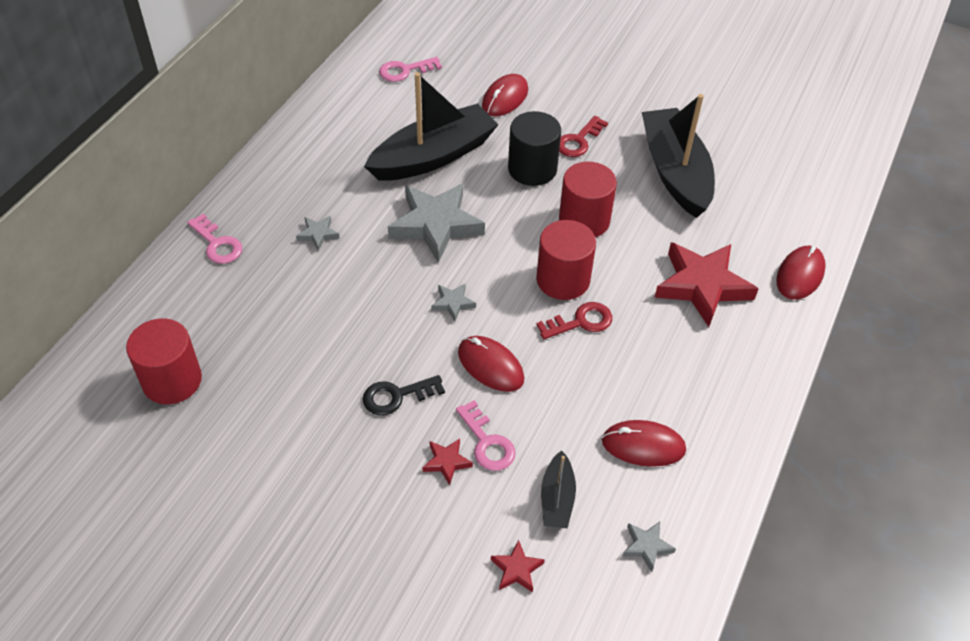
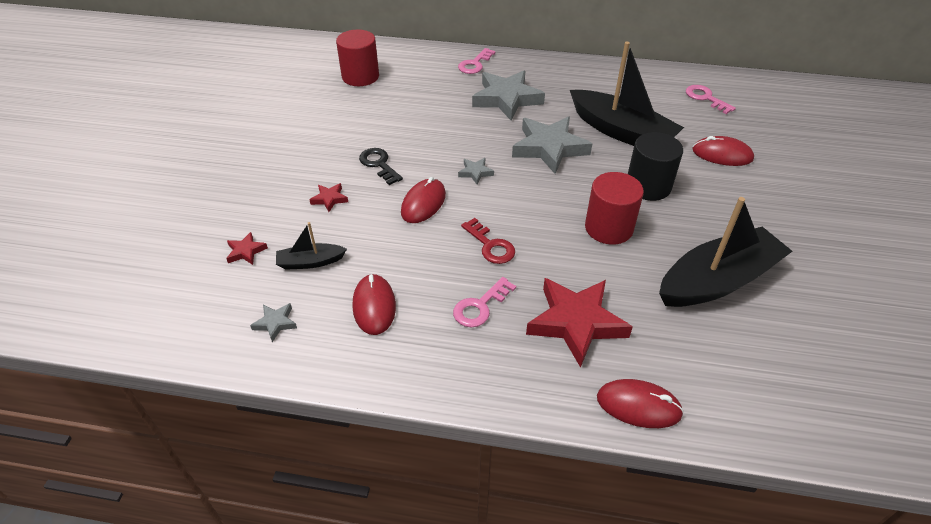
camera: 75 degrees right, 5 degrees down
grey star [296,216,340,251] -> grey star [472,71,545,121], size x2.27
pink key [456,400,516,471] -> pink key moved to [453,277,516,327]
red cylinder [536,220,596,300] -> none
red key [559,116,608,157] -> none

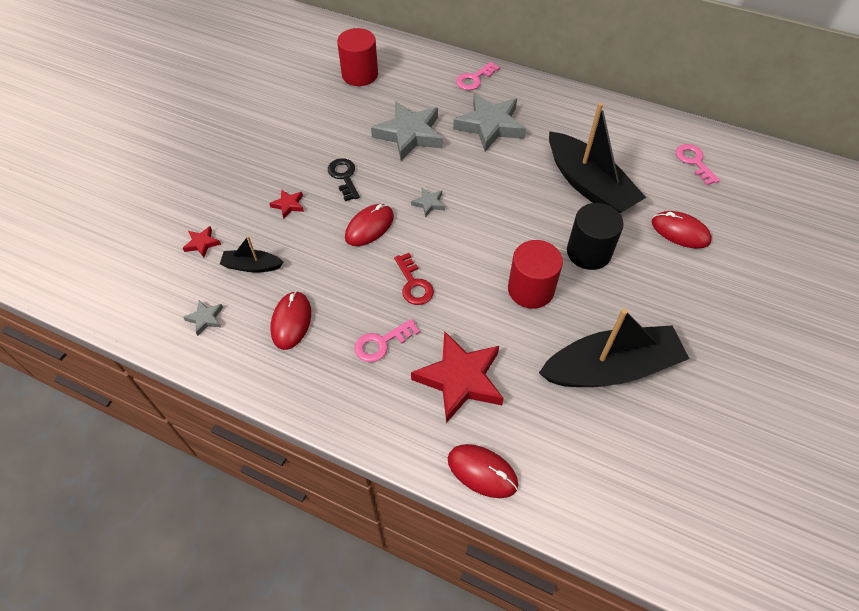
camera: 15 degrees right, 10 degrees up
grey star [512,116,592,174] -> grey star moved to [371,101,443,161]

